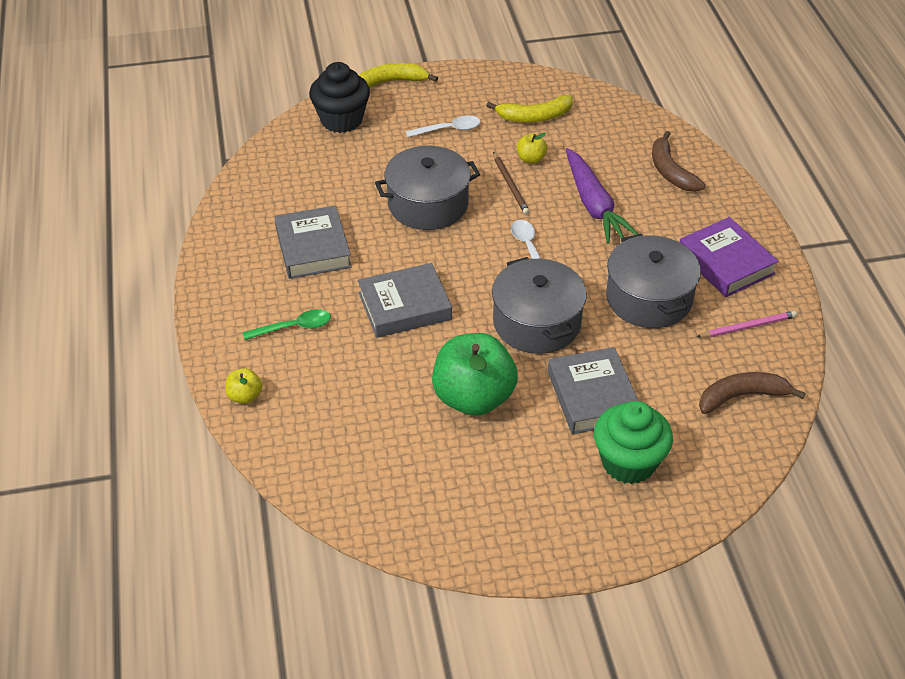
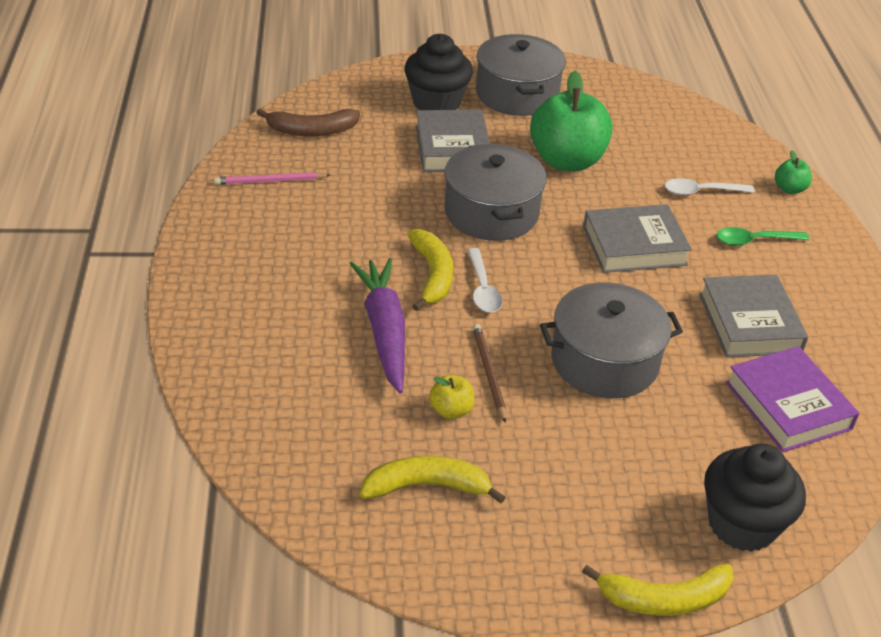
camera: 175 degrees left, 5 degrees down
yellow apple [225,368,262,404] -> green apple [775,150,812,194]
white spoon [406,115,481,137] -> white spoon moved to [665,178,755,195]
green cupcake [594,401,673,484] -> black cupcake [404,34,473,110]
grey pot [606,234,701,328] -> grey pot moved to [476,34,566,116]
brown banana [652,131,705,192] -> none
purple book [680,217,779,297] -> purple book moved to [726,346,859,452]
none -> yellow banana [407,229,453,311]

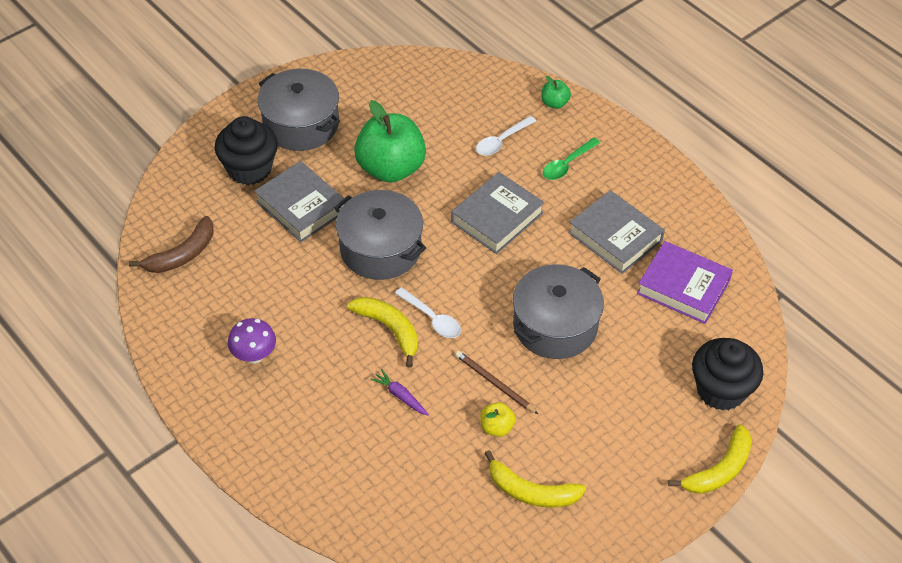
camera: 35 degrees left, 10 degrees up
pink pencil [214,172,330,185] -> none
purple carrot [349,258,405,393] -> purple carrot [370,369,429,416], size x0.46
yellow banana [360,456,506,503] -> yellow banana turned 120 degrees counterclockwise [484,450,586,508]
none -> purple mushroom [228,318,276,364]

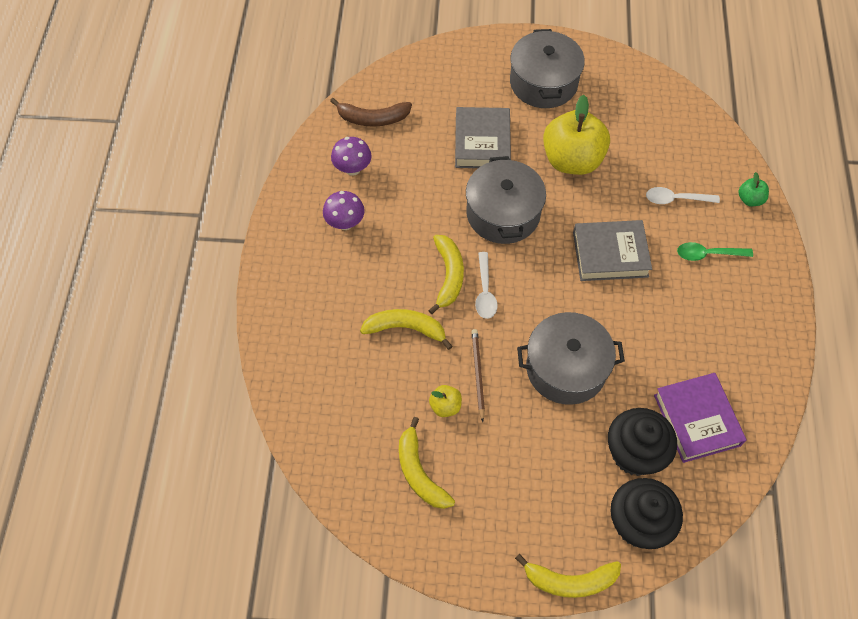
camera: 45 degrees right, 10 degrees up
black cupcake [215,116,278,185] -> black cupcake moved to [608,408,677,476]
green apple [354,100,426,183] -> yellow apple [543,95,610,175]
purple carrot [370,369,429,416] -> yellow banana [360,309,453,350]
grey book [568,190,665,274] -> none
none -> purple mushroom [331,137,372,176]

